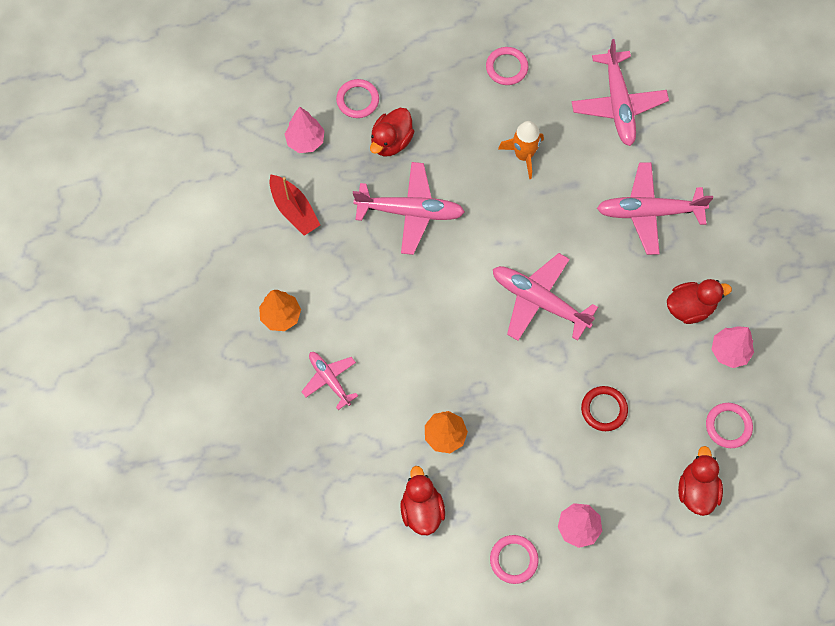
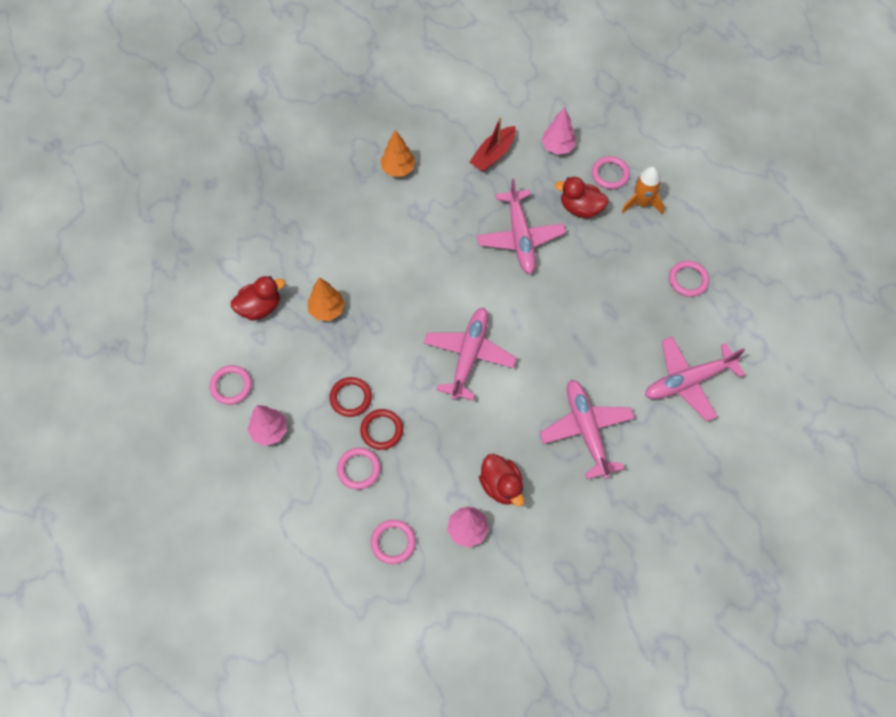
camera: 75 degrees right, 5 degrees down
pink plane [301,352,358,410] -> none
orange rocket [498,121,544,179] -> orange rocket moved to [622,166,664,215]
red duck [678,446,723,516] -> none
none -> red ring [329,377,372,417]
none -> pink ring [337,447,381,490]

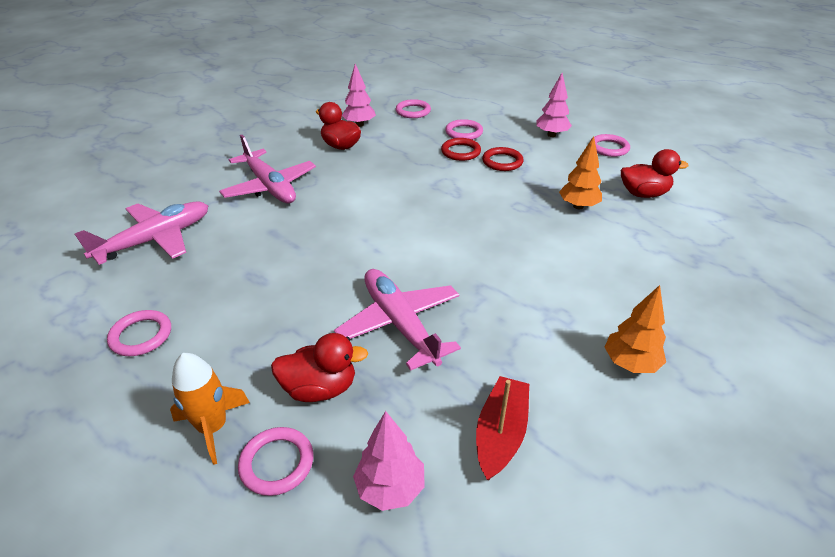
camera: 160 degrees right, 25 degrees down
red duck [231,276,285,321] -> red duck turned 135 degrees counterclockwise [621,149,689,198]
pink plane [424,308,517,401] -> none

